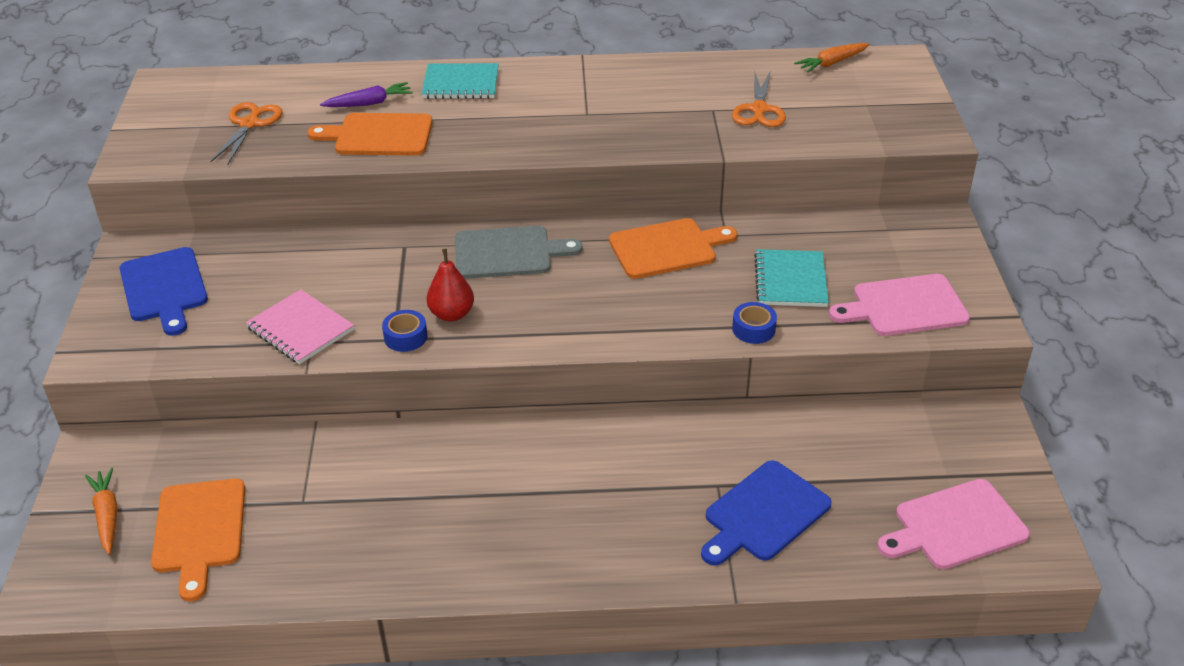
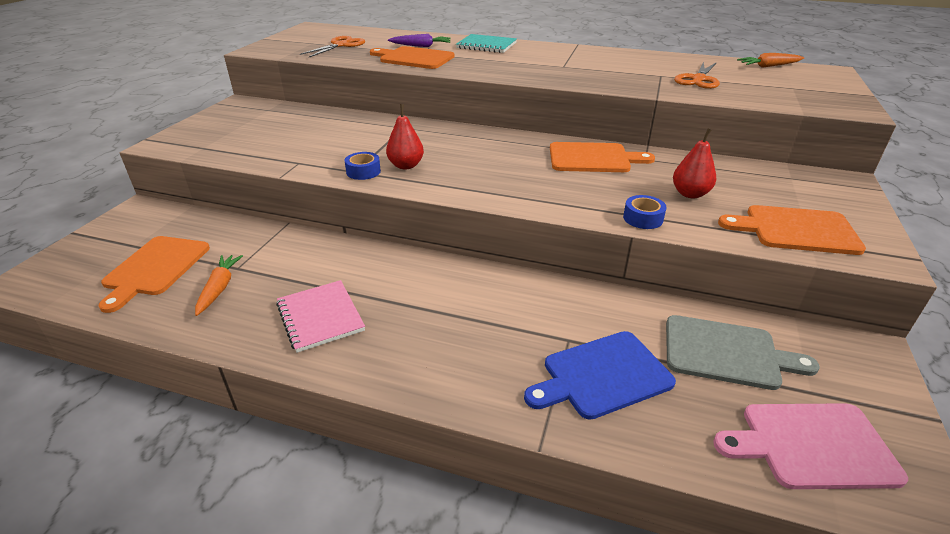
camera: 20 degrees right, 5 degrees down
orange carrot [85,468,118,554] -> orange carrot moved to [195,255,243,316]
blue cutting board [119,247,208,336] -> none
pink notebook [245,289,354,364] -> pink notebook moved to [276,280,365,353]
grey cutting board [455,226,583,279] -> grey cutting board moved to [666,315,819,390]
turquoise notebook [754,249,829,307] -> red pear [673,129,716,198]
pink cutting board [829,274,970,336] -> orange cutting board [718,205,866,255]

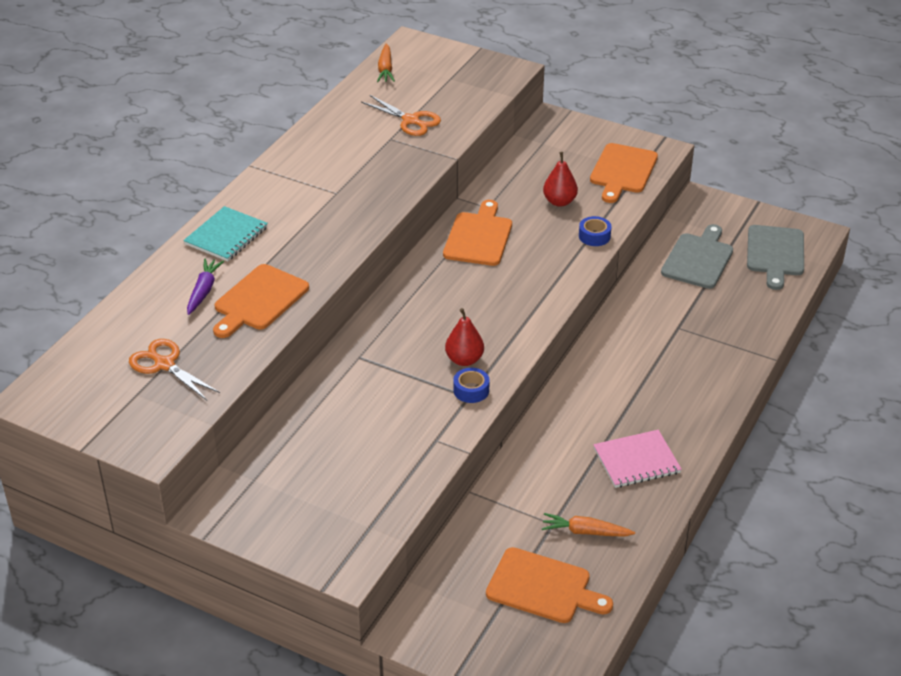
camera: 80 degrees left, 5 degrees up
blue cutting board [524,331,676,420] -> none
pink cutting board [713,403,908,489] -> grey cutting board [747,225,804,290]

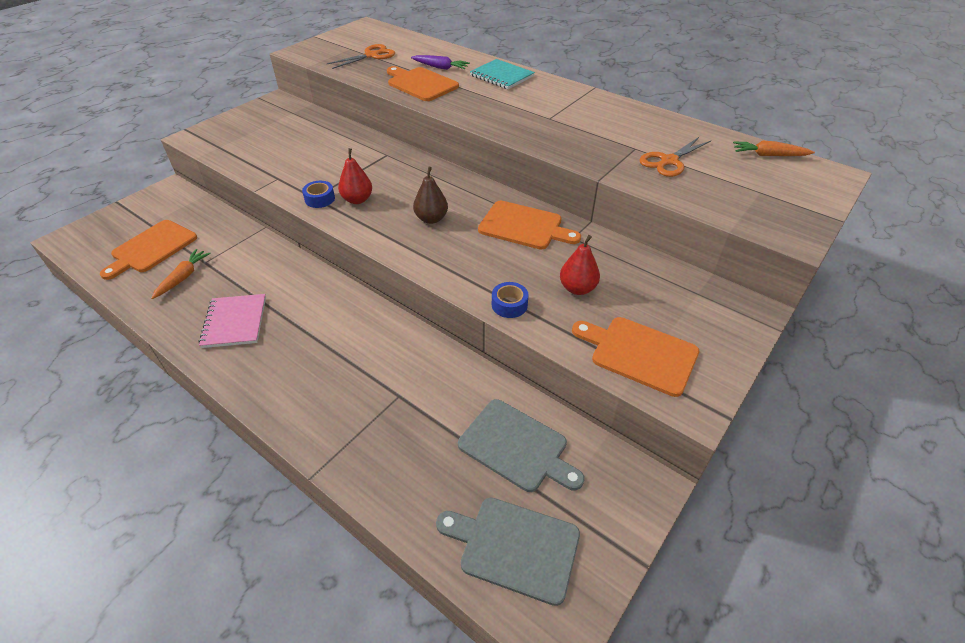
camera: 100 degrees right, 5 degrees up
none -> brown pear [413,166,448,224]

